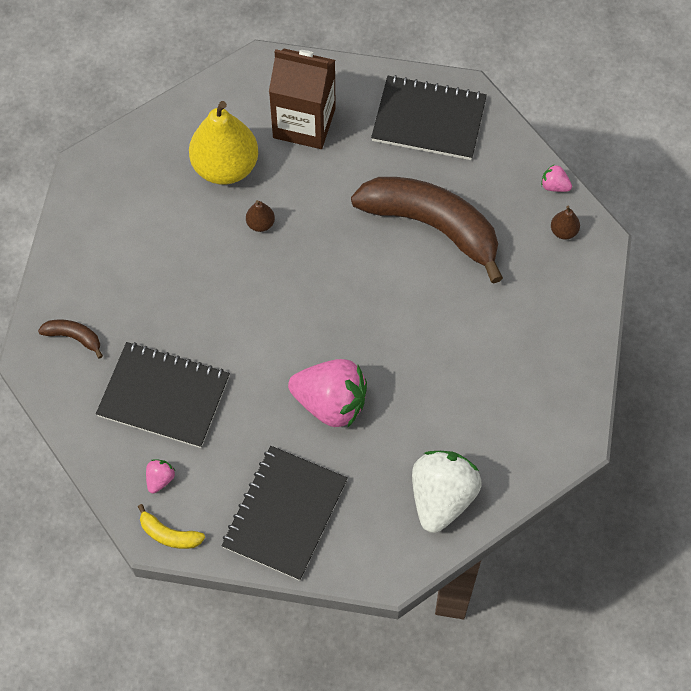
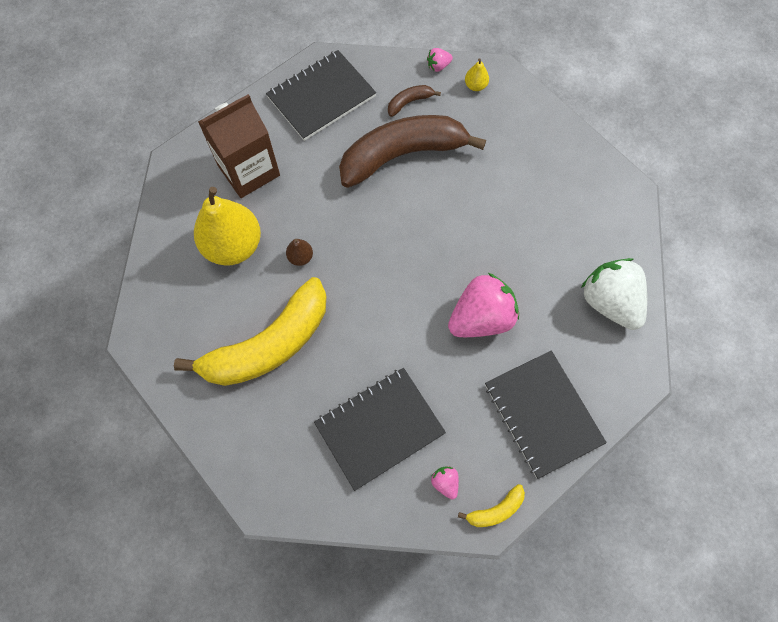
camera: 50 degrees left, 5 degrees up
brown banana [38,320,103,359] -> brown banana moved to [388,85,441,117]
brown pear [551,206,580,240] -> yellow pear [465,58,489,91]
none -> yellow banana [174,277,326,386]

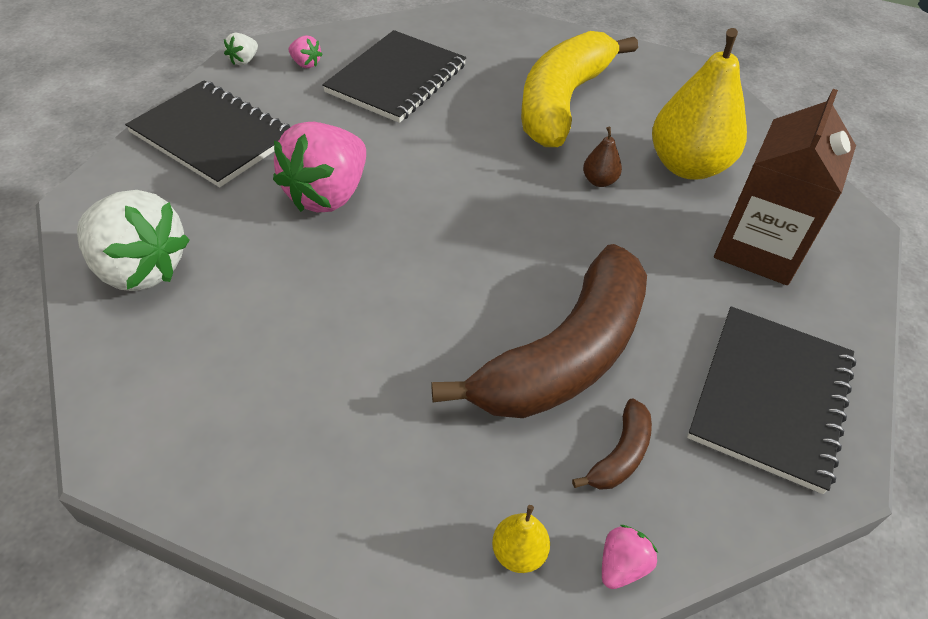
camera: 150 degrees right, 20 degrees down
yellow banana [458,484,525,527] -> white strawberry [224,33,258,66]

